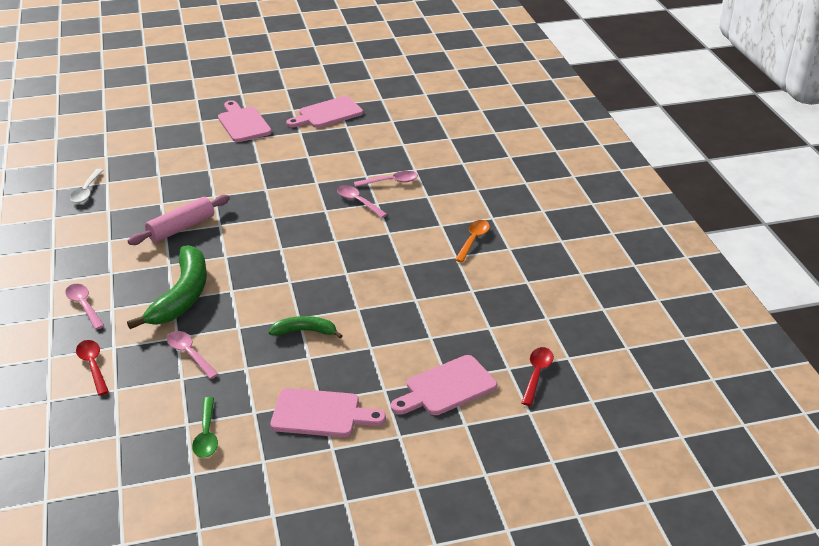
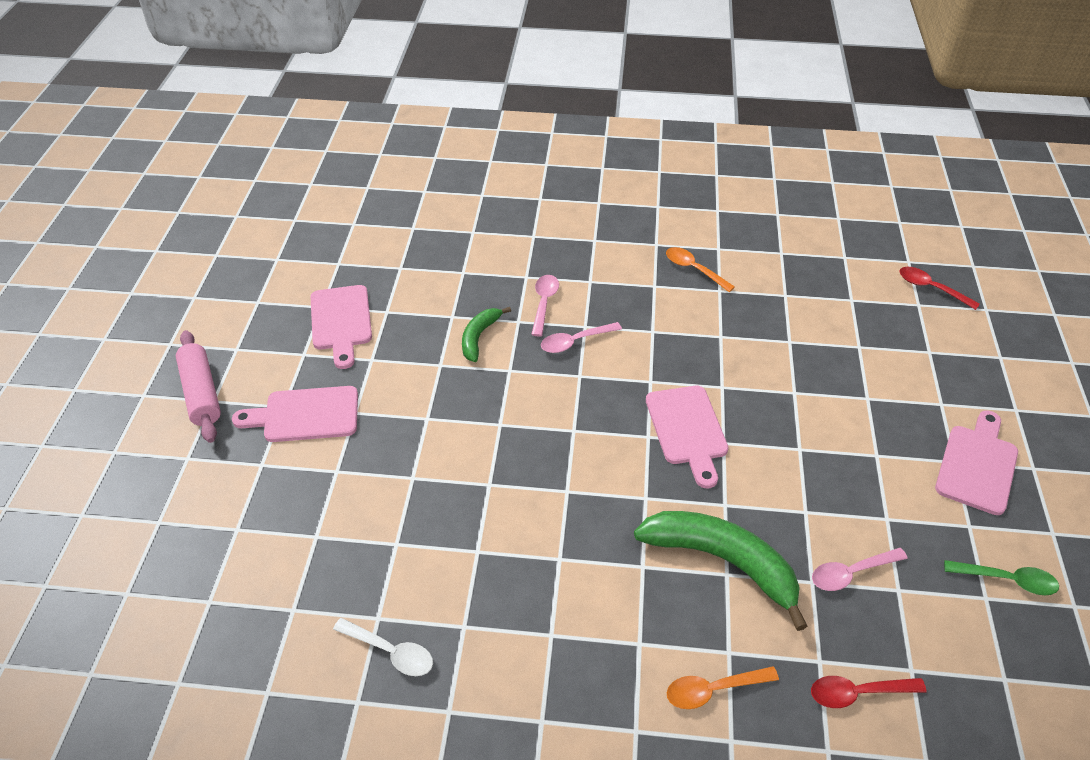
camera: 70 degrees left, 10 degrees up
pink spoon [65,284,104,330] -> orange spoon [667,666,779,709]
pink rolling pin [128,195,230,245] -> pink rolling pin moved to [176,330,221,443]
green banana [269,316,343,338] -> green banana moved to [462,307,511,362]
pink cutting board [391,355,497,415] -> pink cutting board moved to [646,386,729,488]

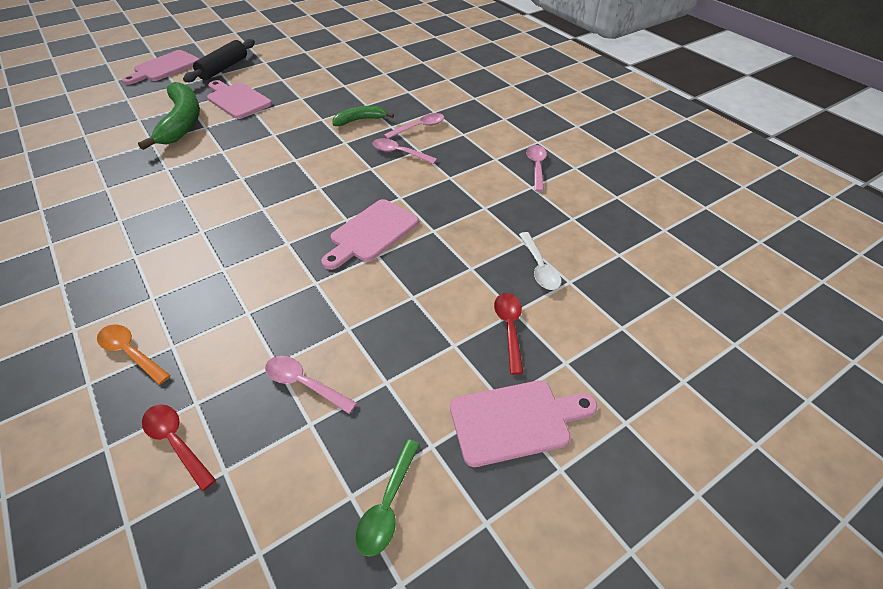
camera: 50 degrees right, 0 degrees up
pink rolling pin [176,330,221,443] -> black rolling pin [183,39,255,82]
pink cutting board [311,285,372,369] -> pink cutting board moved to [122,50,199,85]
white spoon [333,618,433,676] -> white spoon moved to [519,232,561,290]
green banana [634,511,807,631] -> green banana moved to [138,82,200,150]
orange spoon [666,247,735,292] -> pink spoon [526,145,547,192]
red spoon [899,267,980,310] -> red spoon moved to [494,293,523,375]
green spoon [944,560,1059,595] -> green spoon turned 45 degrees clockwise [355,439,420,557]

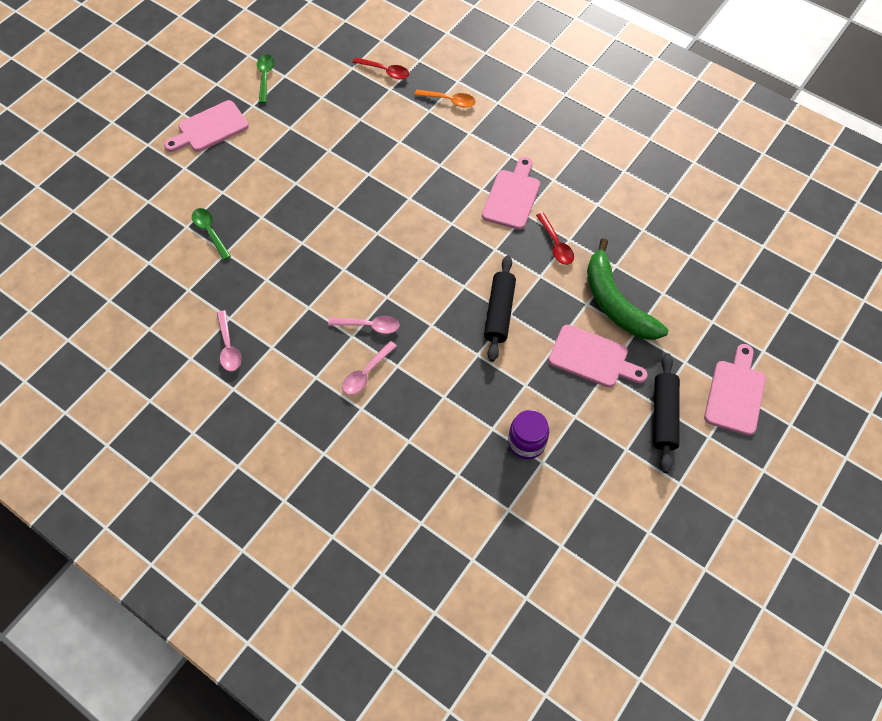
camera: 160 degrees right, 15 degrees up
pink spoon [265,356,357,414] -> none
pink cutting board [321,199,419,270] -> pink cutting board moved to [482,157,540,230]
green banana [332,106,394,126] -> none
red spoon [494,293,523,375] -> red spoon moved to [536,212,574,265]
white spoon [519,232,561,290] -> green spoon [192,208,231,260]
none -> black rolling pin [484,255,516,362]
none -> purple jar [508,410,549,459]

